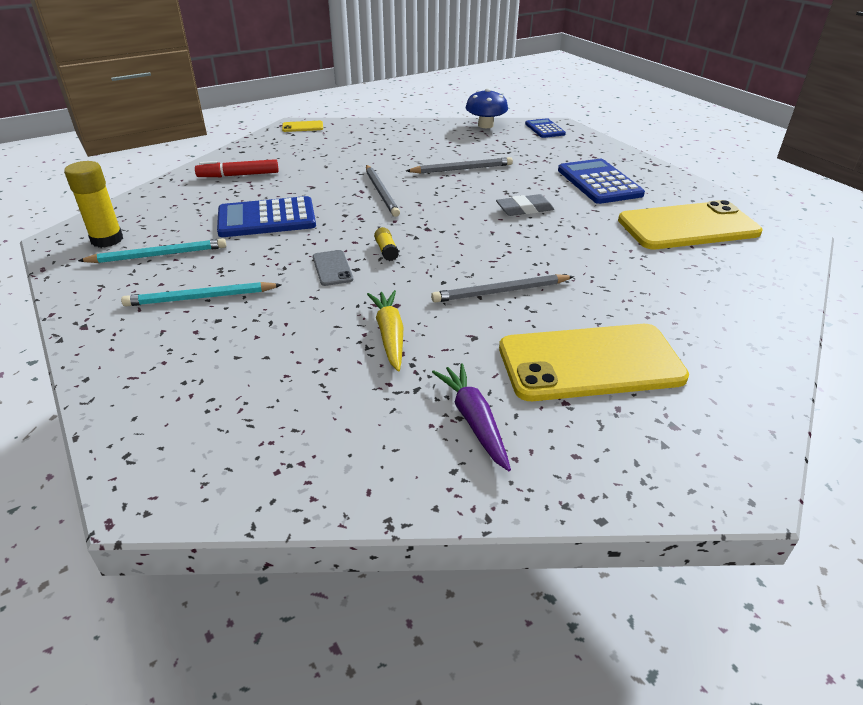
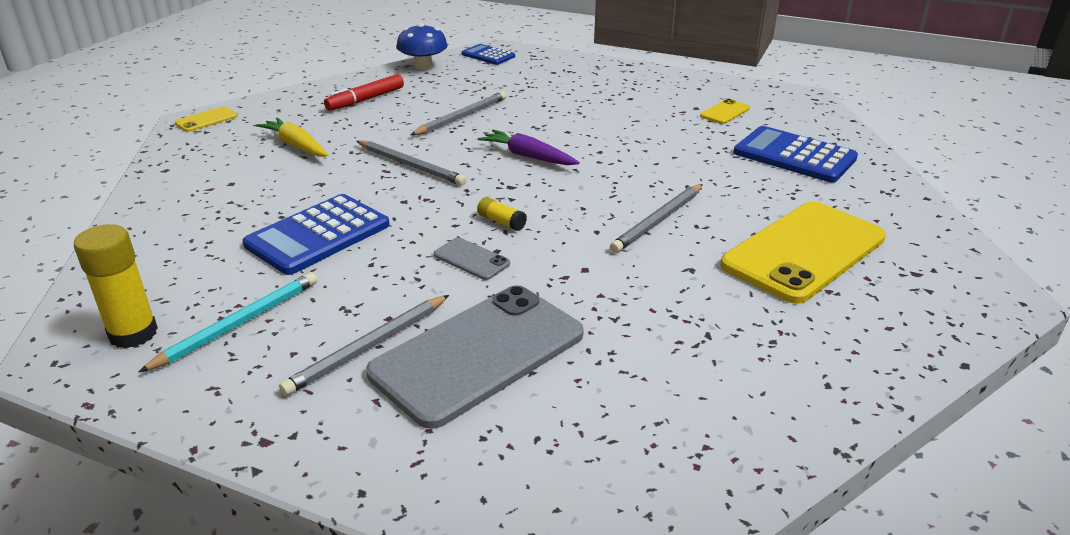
camera: 35 degrees left, 5 degrees down
turquoise pencil [121,282,281,307] -> grey pencil [279,295,449,396]
red marker [195,159,279,177] -> red marker moved to [324,74,404,111]
yellow carrot [367,290,403,371] -> yellow carrot moved to [255,117,328,157]
purple carrot [432,363,511,471] -> purple carrot moved to [478,129,580,165]
grey eraser [496,194,554,216] -> none
blue calculator [558,159,645,204] -> blue calculator moved to [733,126,858,183]
yellow phone [618,200,763,249] -> yellow phone [700,99,750,124], size x0.42
none -> grey phone [366,285,584,429]

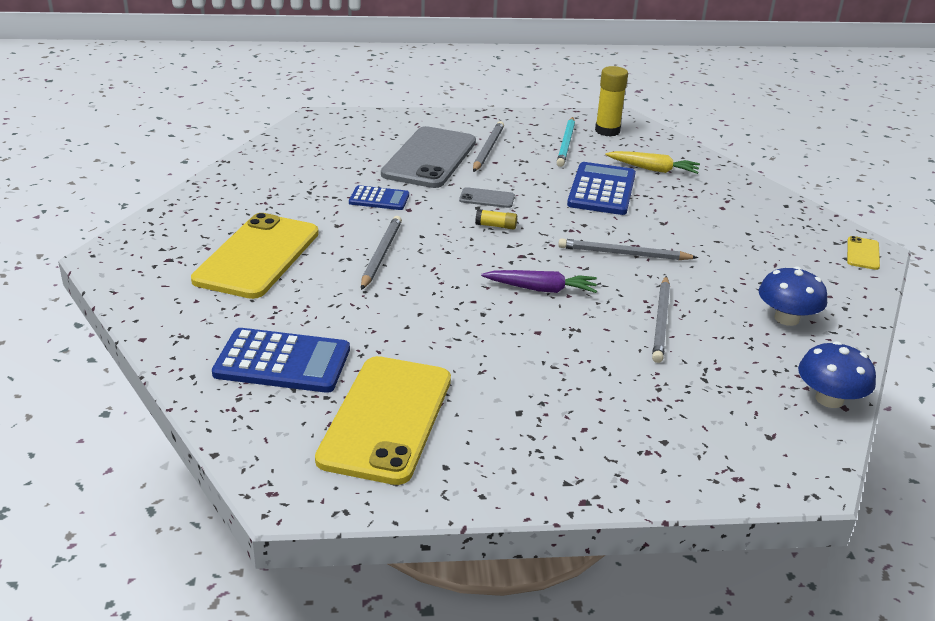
camera: 150 degrees right, 0 degrees up
yellow carrot [255,117,328,157] -> yellow carrot moved to [605,151,700,174]
red marker [324,74,404,111] -> blue mushroom [759,266,827,326]
blue calculator [461,44,515,65] -> blue calculator moved to [349,185,409,210]
yellow phone [700,99,750,124] -> yellow phone [315,356,451,485], size x2.39

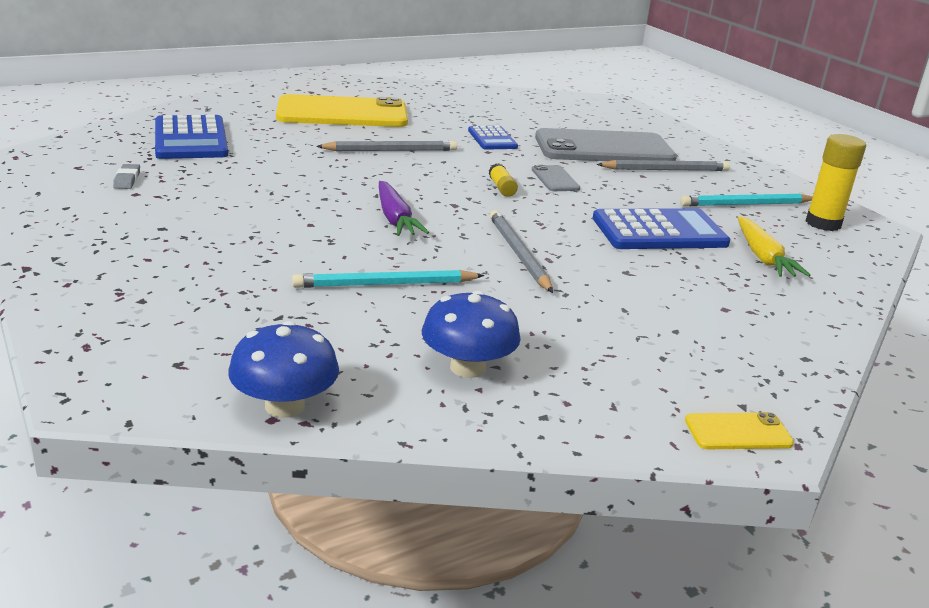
camera: 65 degrees right, 5 degrees down
yellow phone [315,356,451,485] -> grey eraser [113,164,140,189]
grey pencil [652,276,670,363] -> turquoise pencil [292,270,484,288]

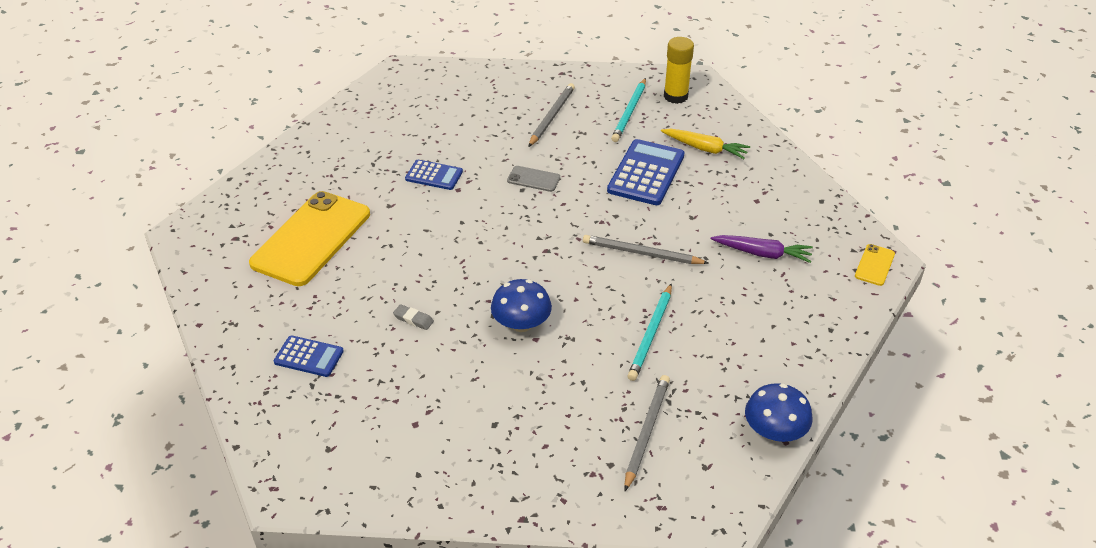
camera: 55 degrees left, 15 degrees up
grey eraser [113,164,140,189] -> grey eraser moved to [393,304,434,330]
blue calculator [155,115,228,159] -> blue calculator [274,335,344,377], size x0.58
grey pencil [316,141,457,151] -> grey pencil moved to [624,375,670,491]
purple carrot [379,181,429,236] -> purple carrot moved to [711,235,813,263]
blue mushroom [422,291,521,378] -> blue mushroom moved to [491,279,552,332]
yellow glue stick [489,163,518,197] -> none
grey phone [535,128,677,161] -> none

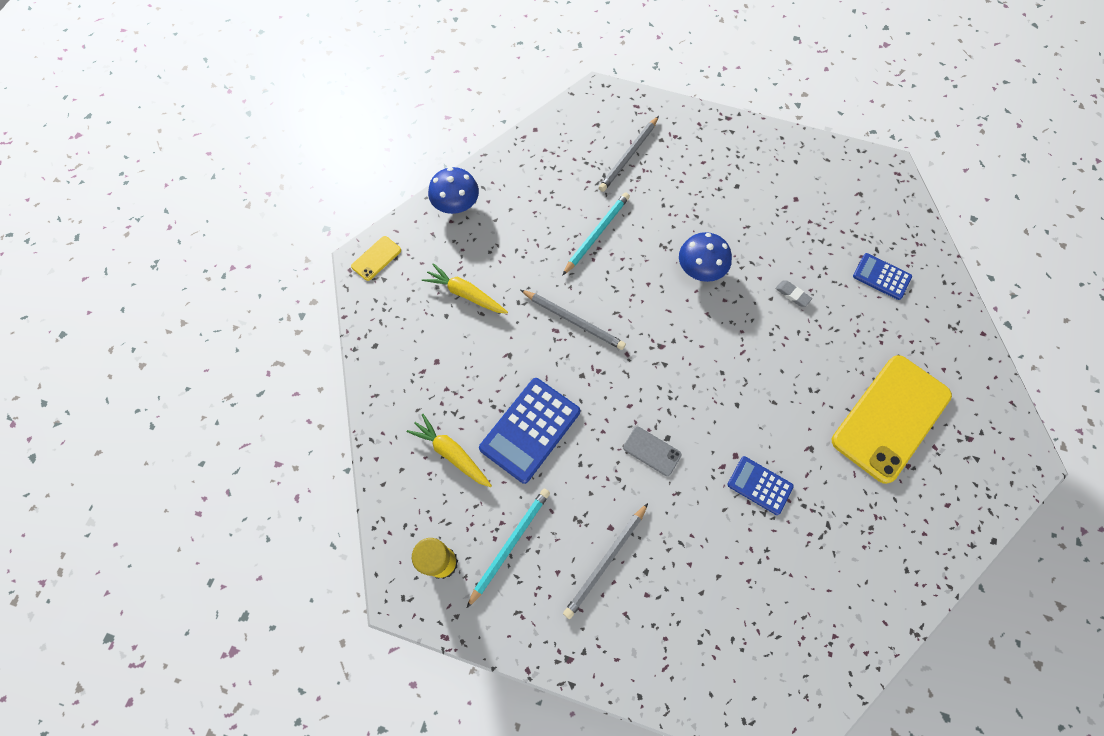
camera: 165 degrees left, 25 degrees up
purple carrot [711,235,813,263] -> yellow carrot [422,263,508,314]
blue mushroom [745,383,813,442] -> blue mushroom moved to [428,167,479,214]

